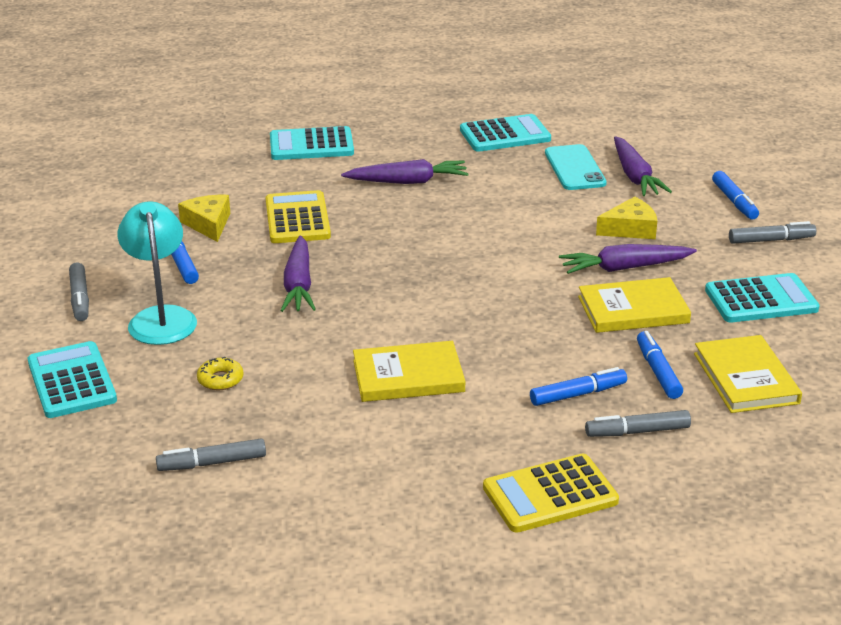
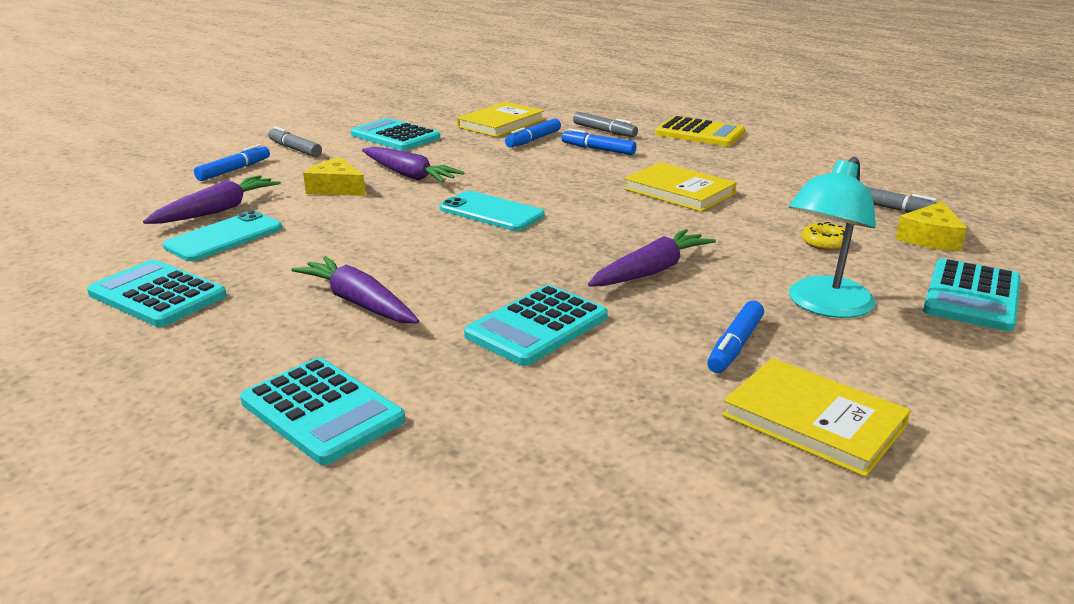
camera: 130 degrees left, 5 degrees down
grey marker [69,262,89,321] -> none
yellow cheese [178,195,230,242] -> yellow cheese moved to [896,201,967,251]
yellow calculator [266,190,331,243] -> turquoise calculator [464,285,608,366]
yellow book [578,277,691,333] -> yellow book moved to [722,358,911,477]
none -> turquoise phone [439,191,545,231]

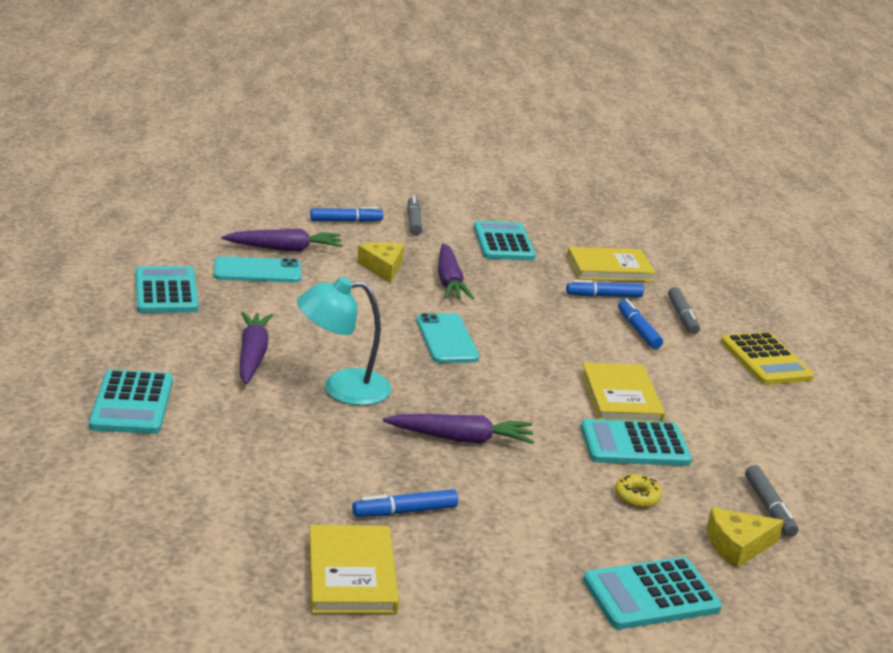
camera: 40 degrees right, 0 degrees up
turquoise calculator [464,285,608,366] -> turquoise calculator moved to [581,419,692,466]
turquoise lamp [789,157,876,318] -> turquoise lamp moved to [297,277,391,406]

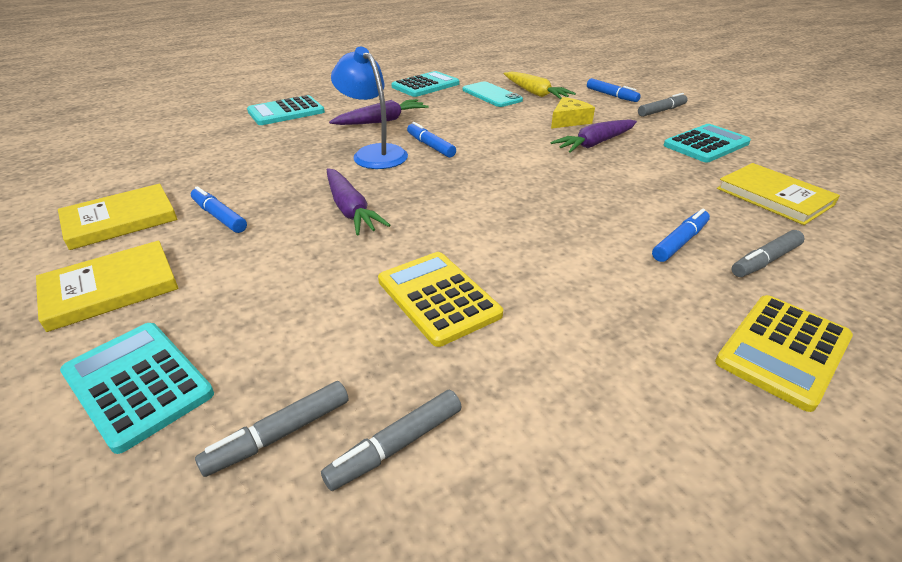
camera: 65 degrees right, 10 degrees up
purple carrot [222,229,343,251] -> yellow carrot [504,72,576,99]
turquoise lamp [297,277,391,406] -> blue lamp [331,47,408,169]
turquoise phone [416,313,479,363] -> none
blue marker [566,280,644,297] -> blue marker moved to [407,122,456,158]
yellow book [581,362,665,422] -> yellow book moved to [36,241,179,332]
turquoise calculator [581,419,692,466] -> yellow calculator [378,252,503,347]
yellow donut [615,474,662,508] -> none
yellow cheese [707,507,784,568] -> grey marker [195,381,349,477]

